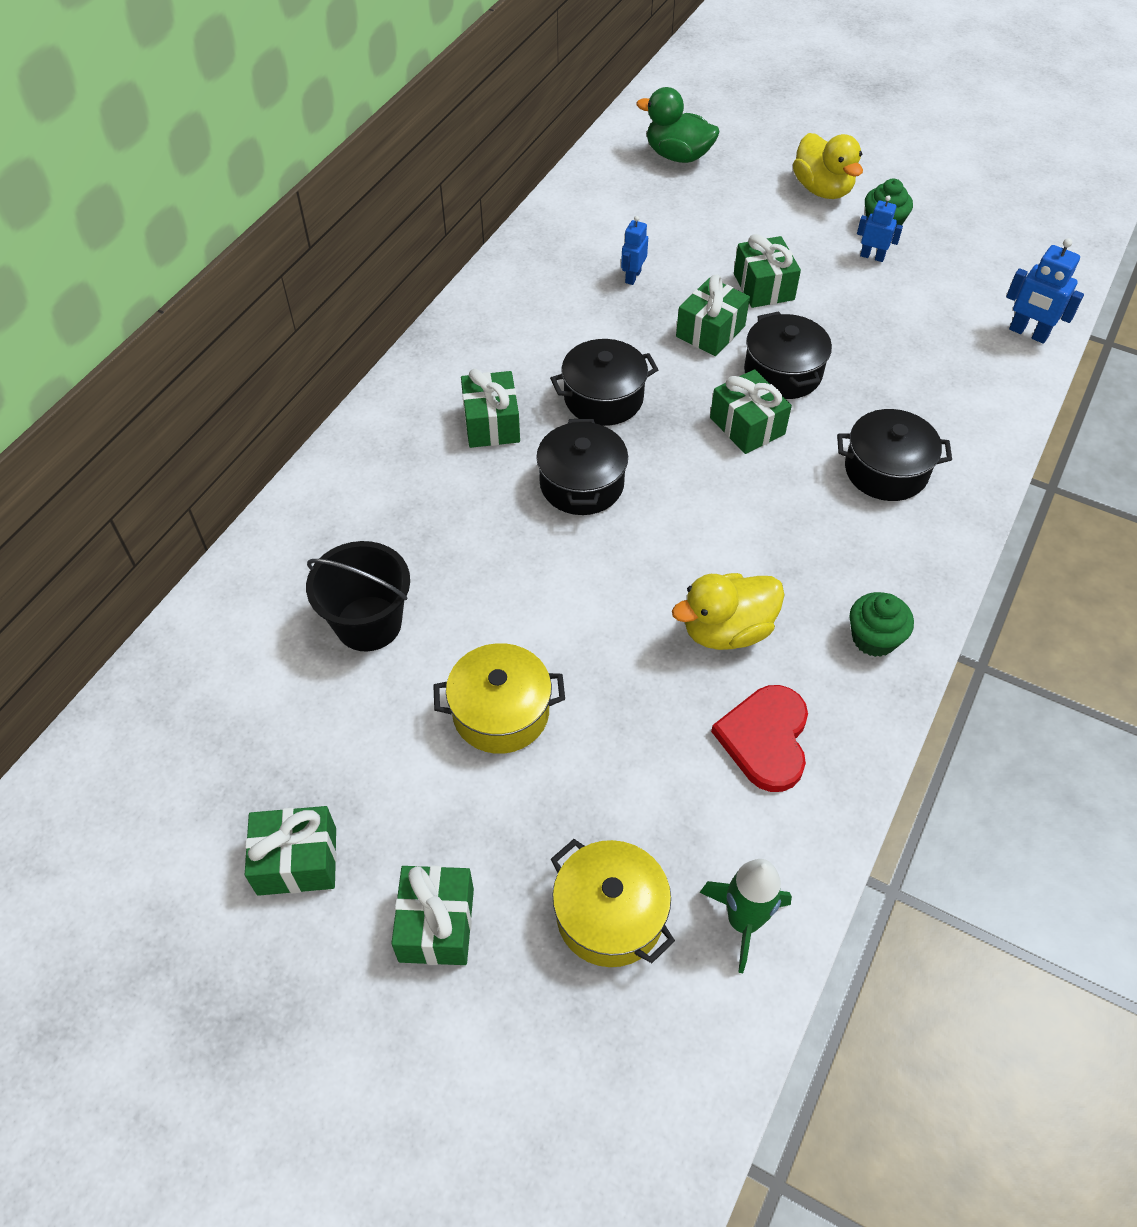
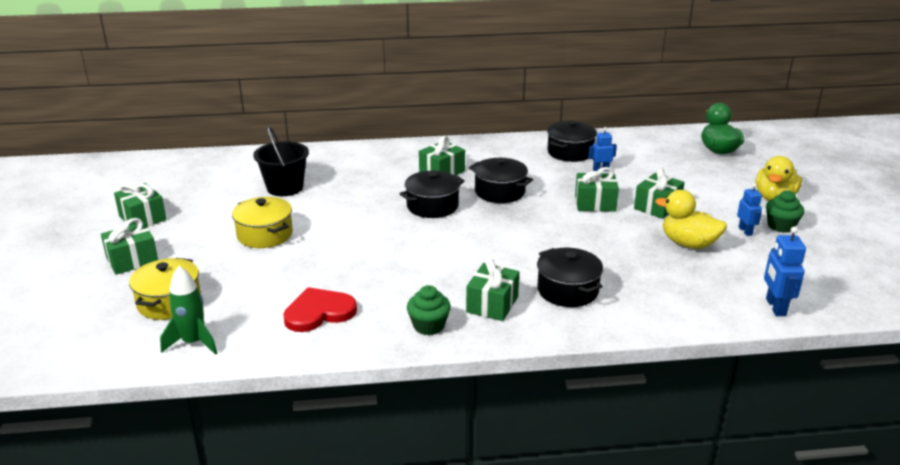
camera: 55 degrees right, 25 degrees down
yellow duck [672,573,785,650] -> yellow duck moved to [655,190,727,249]
green gift [710,369,792,454] -> green gift moved to [466,258,519,321]
black pot [744,311,832,399] -> black pot moved to [547,121,597,162]

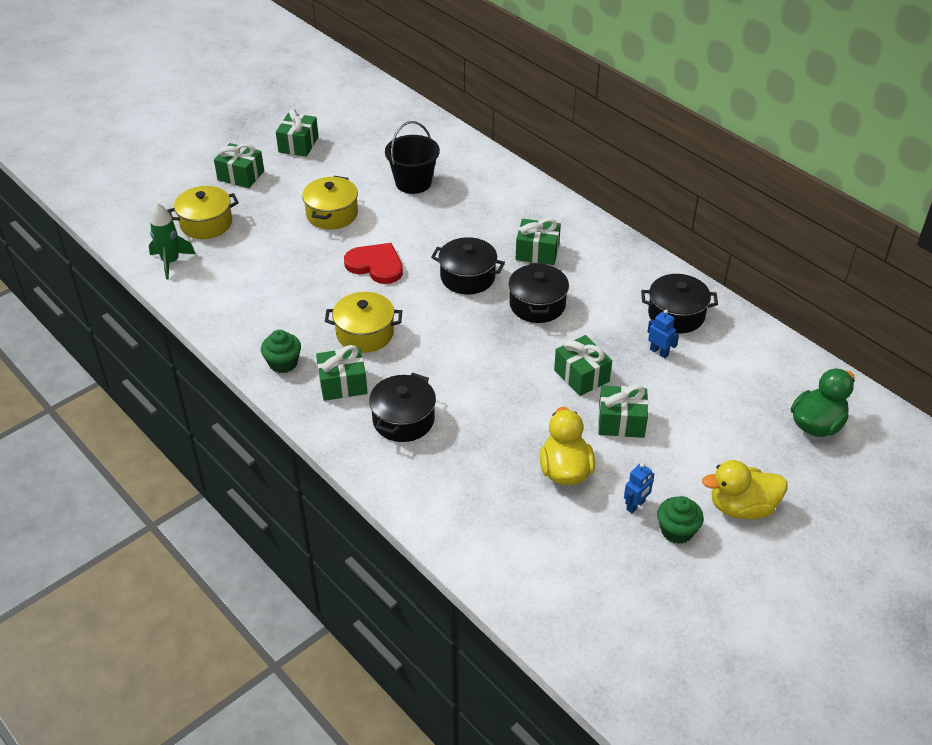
camera: 55 degrees right, 15 degrees up
red heart [283,287,357,332] -> red heart moved to [344,243,403,284]
blue robot [764,227,806,316] -> none
none -> yellow pot [325,292,402,353]

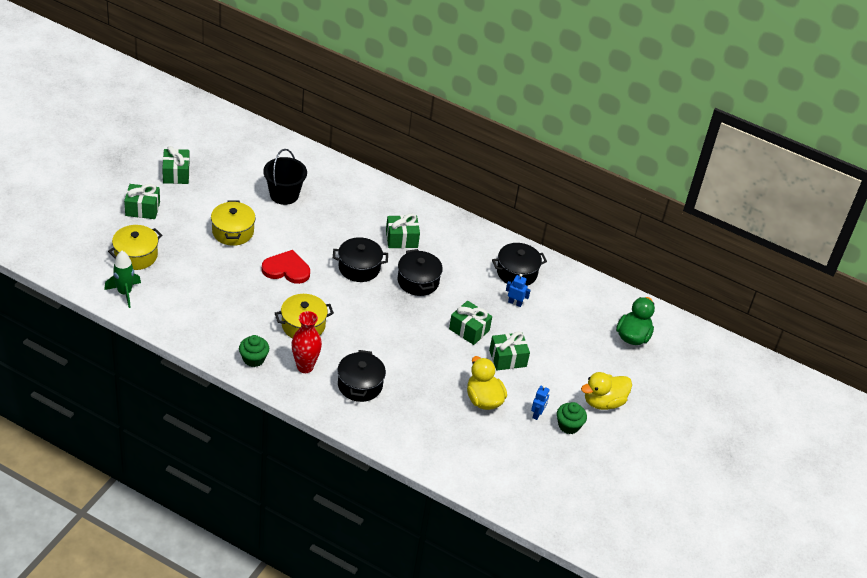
camera: 25 degrees left, 0 degrees up
green gift [316,345,367,401] -> red vase [291,311,322,373]

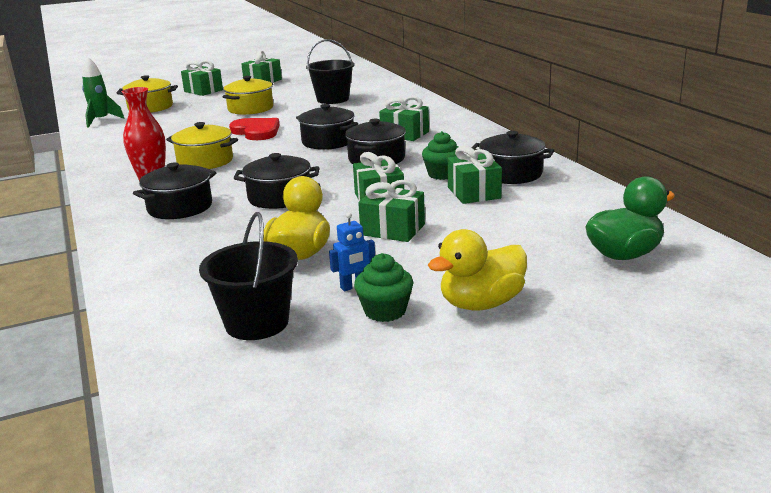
camera: 45 degrees right, 20 degrees down
green cupcake [239,335,269,367] -> green cupcake moved to [422,131,459,180]
blue robot [506,274,531,307] -> green gift [447,146,502,204]
yellow duck [581,372,632,410] -> yellow duck turned 45 degrees counterclockwise [428,229,527,310]
none -> black bucket [199,212,298,340]
none -> black pot [234,153,319,209]

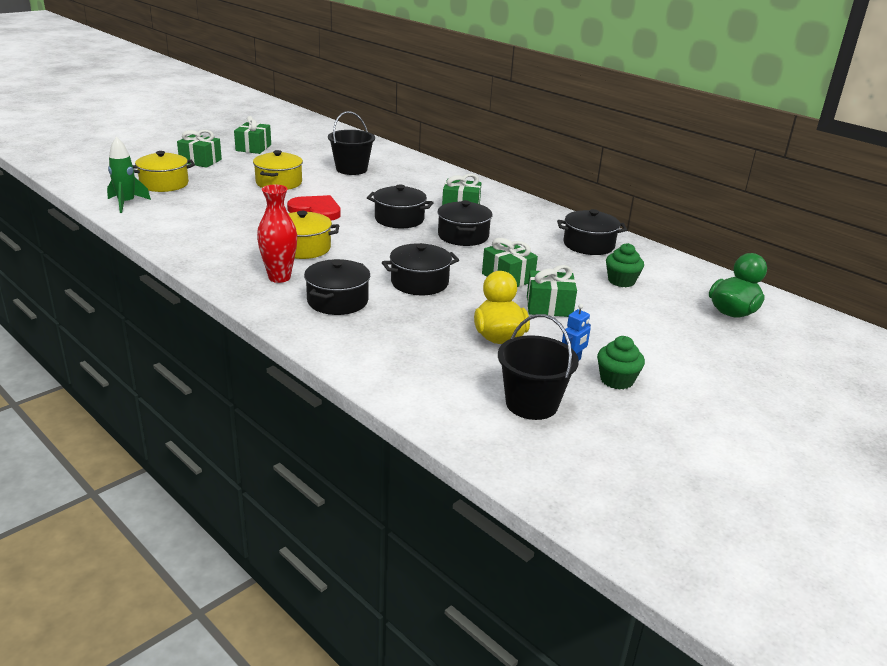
camera: 25 degrees left, 5 degrees up
green cupcake [422,131,459,180] -> green cupcake moved to [606,243,644,287]
yellow duck [428,229,527,310] -> none
green gift [447,146,502,204] -> none

